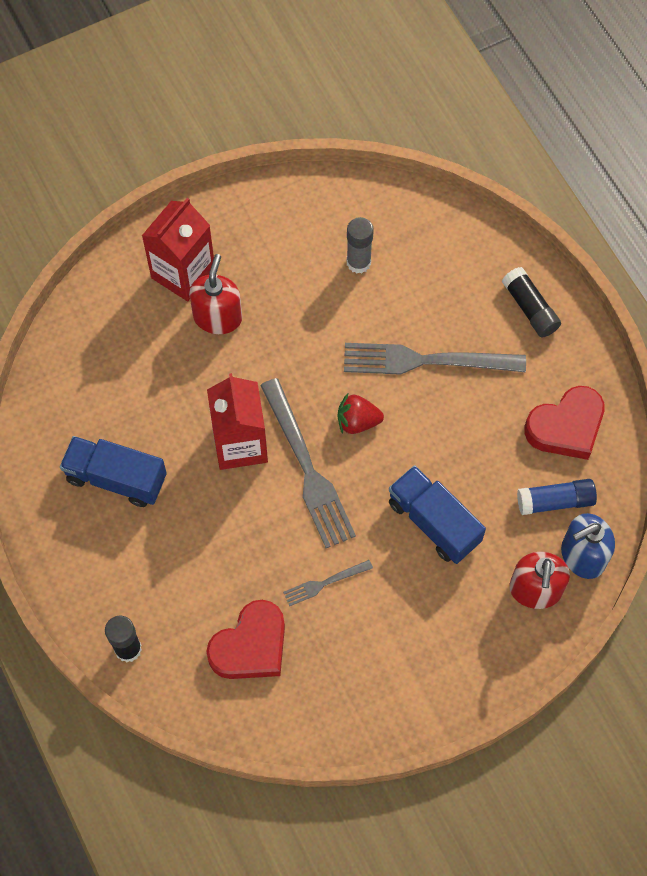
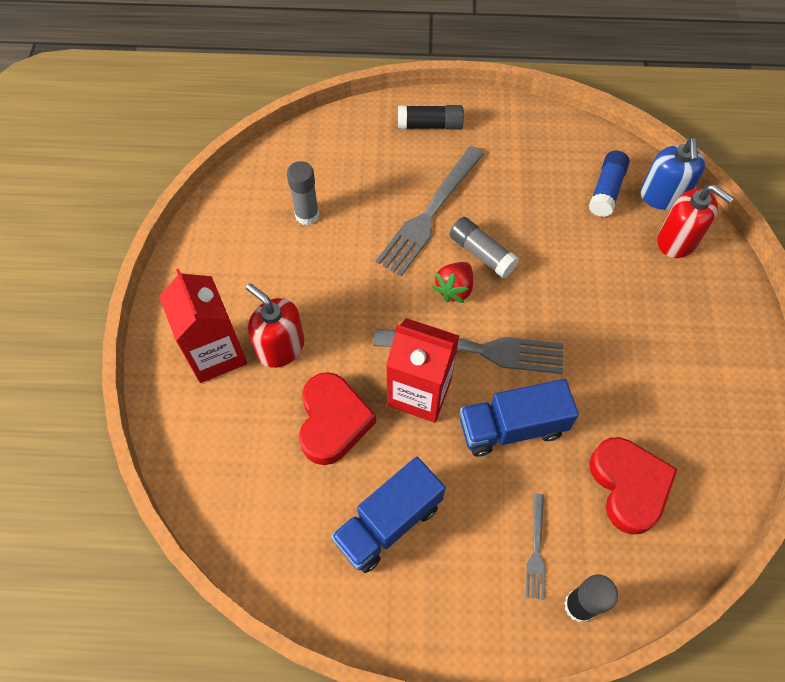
camera: 60 degrees left, 5 degrees down
grey fork [283,560,373,606] -> grey fork moved to [526,493,545,600]
blue truck [389,465,486,564] -> blue truck moved to [460,379,579,457]
red heart [524,386,605,460] -> red heart moved to [299,372,376,465]
none -> grey glue stick [449,217,519,278]

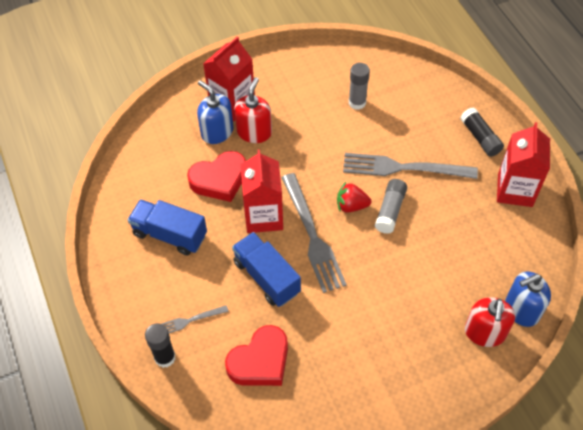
camera: 65 degrees right, 5 degrees down
blue glue stick [589,151,630,217] -> none
none -> blue soap dispenser [197,80,234,144]
none -> red carton [497,122,550,207]

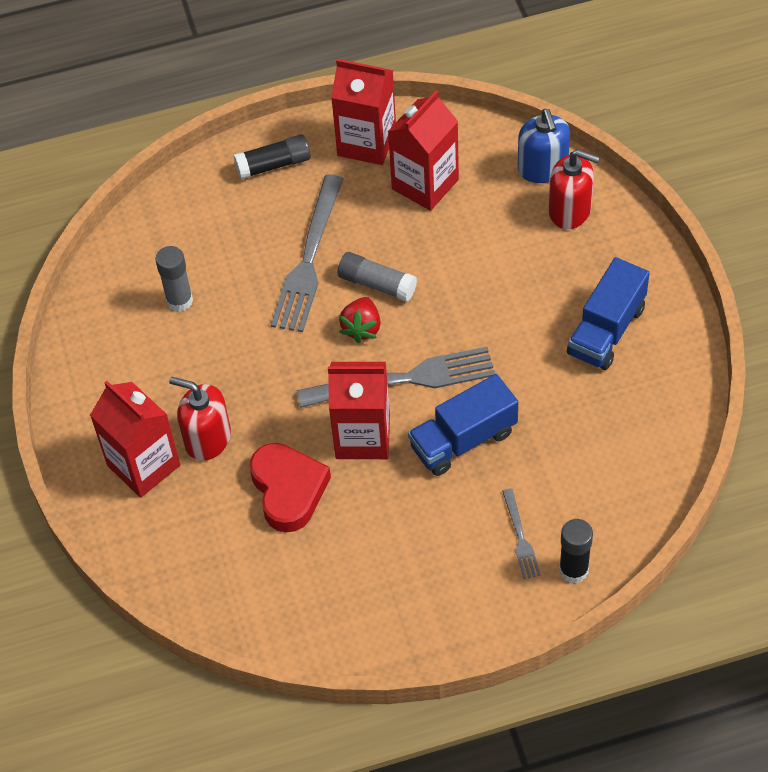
camera: 80 degrees left, 0 degrees up
blue truck [128,199,207,255] -> blue truck moved to [567,257,649,370]
blue soap dispenser [197,80,234,144] -> none
red heart [225,325,288,386] -> none
none -> red carton [388,91,459,211]

